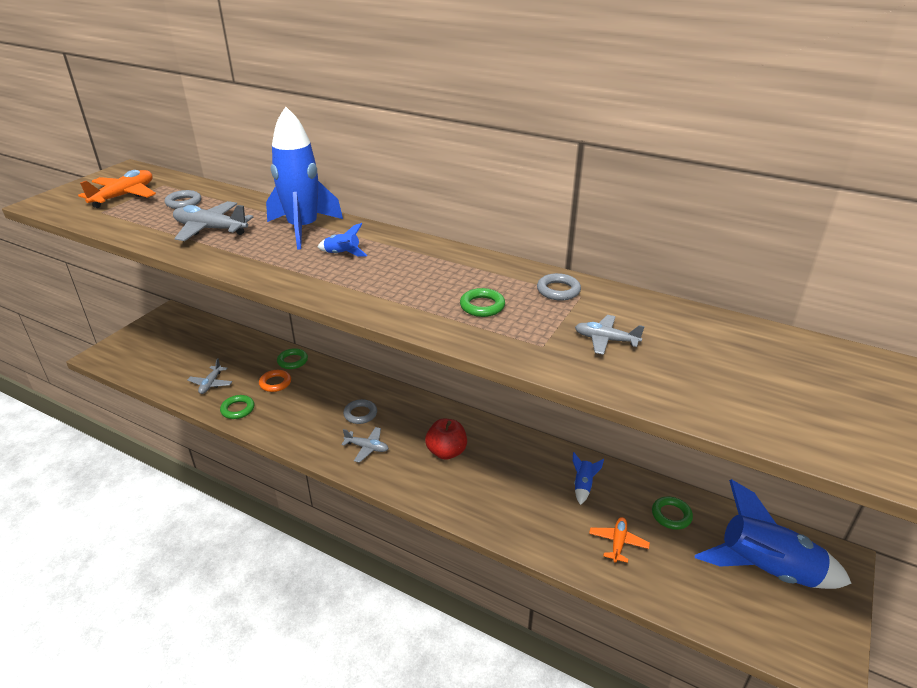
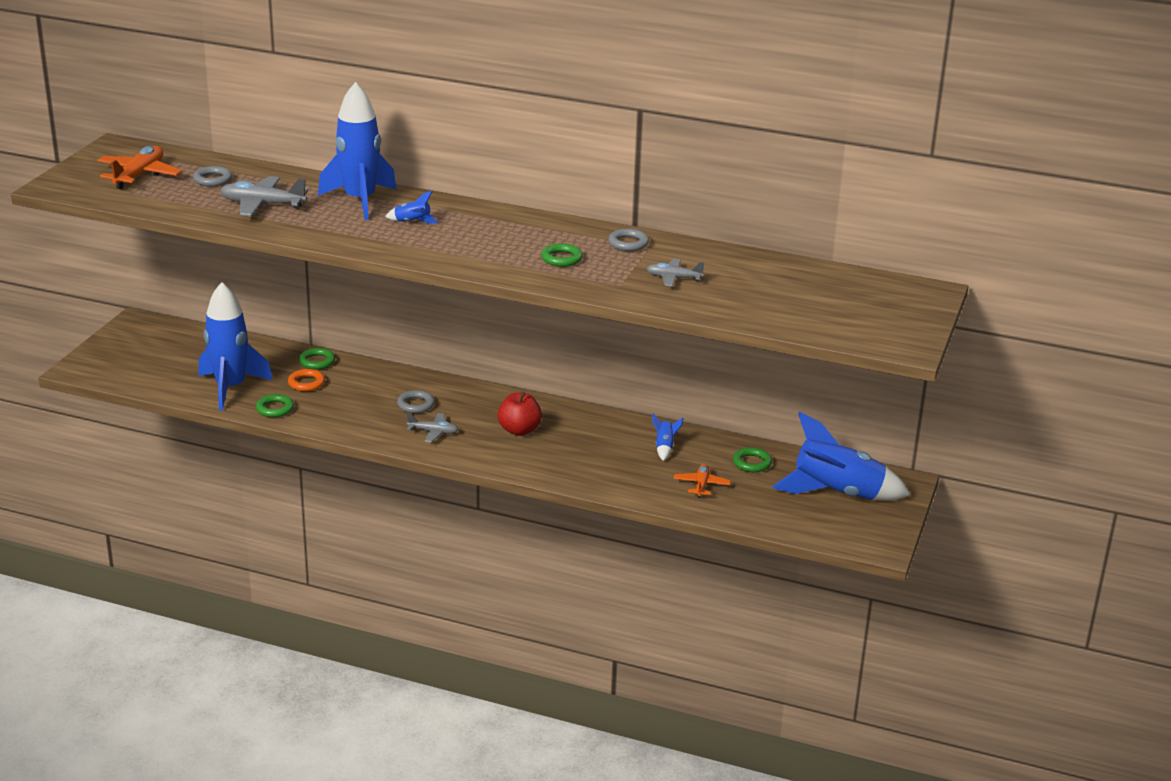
camera: 10 degrees left, 5 degrees down
grey plane [187,358,232,394] -> blue rocket [198,282,273,410]

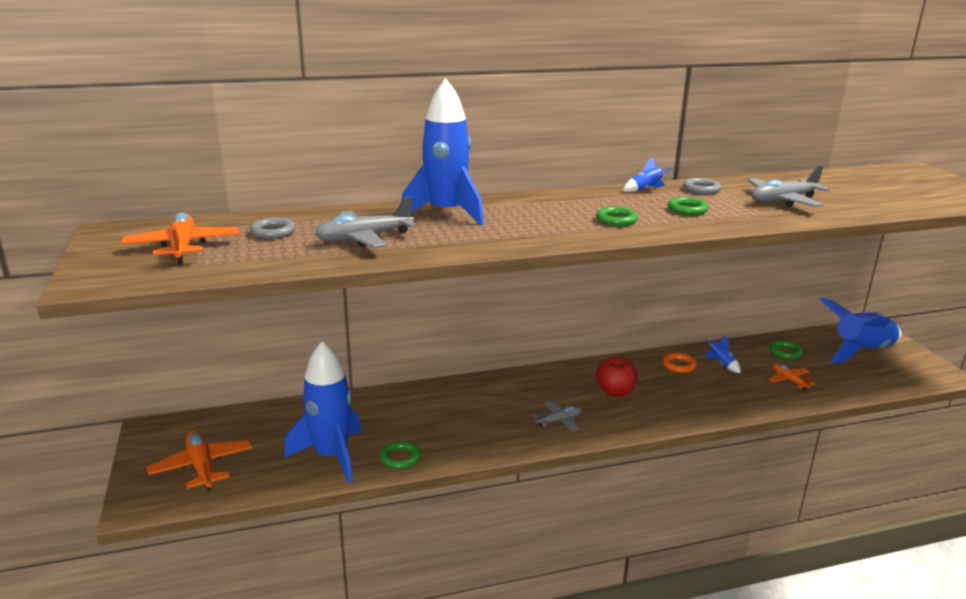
camera: 35 degrees left, 5 degrees down
orange ring [288,369,325,391] -> orange ring moved to [662,353,697,373]
green ring [299,348,335,370] -> green ring moved to [596,206,638,226]
blue rocket [385,191,439,224] -> blue rocket moved to [623,157,672,192]
grey ring [397,390,435,413] -> none
grey plane [647,259,704,287] -> grey plane [747,165,830,207], size x1.66
none -> orange plane [147,430,252,491]

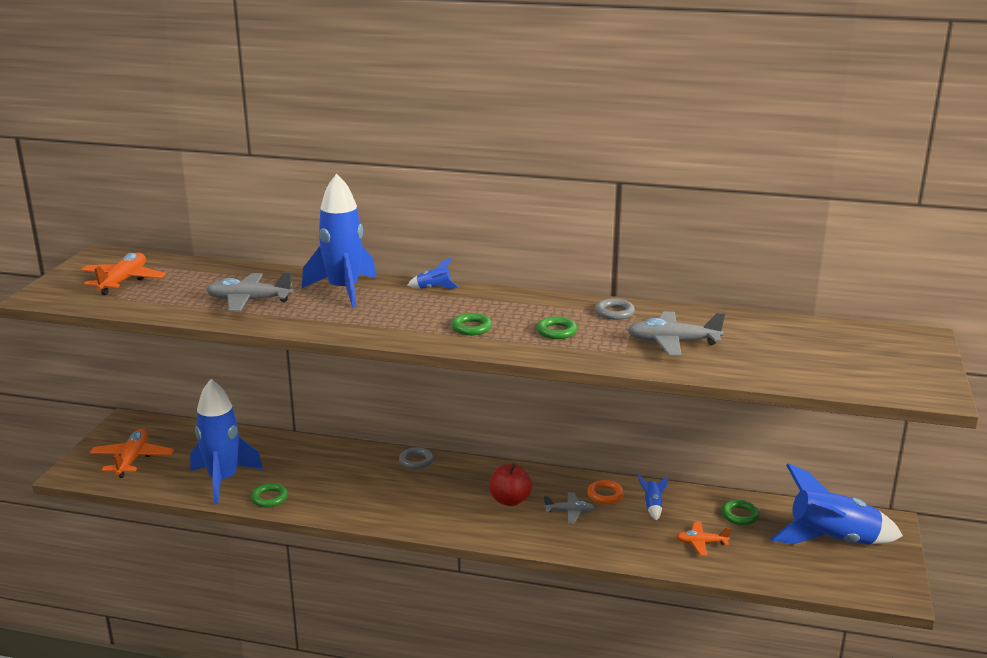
camera: 30 degrees right, 0 degrees up
grey ring [250,217,295,239] -> grey ring moved to [399,447,434,470]
grey plane [533,401,581,431] -> grey plane moved to [544,492,595,524]
blue rocket [623,157,672,192] -> blue rocket moved to [407,258,459,289]
orange plane [769,363,815,390] -> orange plane turned 90 degrees counterclockwise [676,521,731,556]

